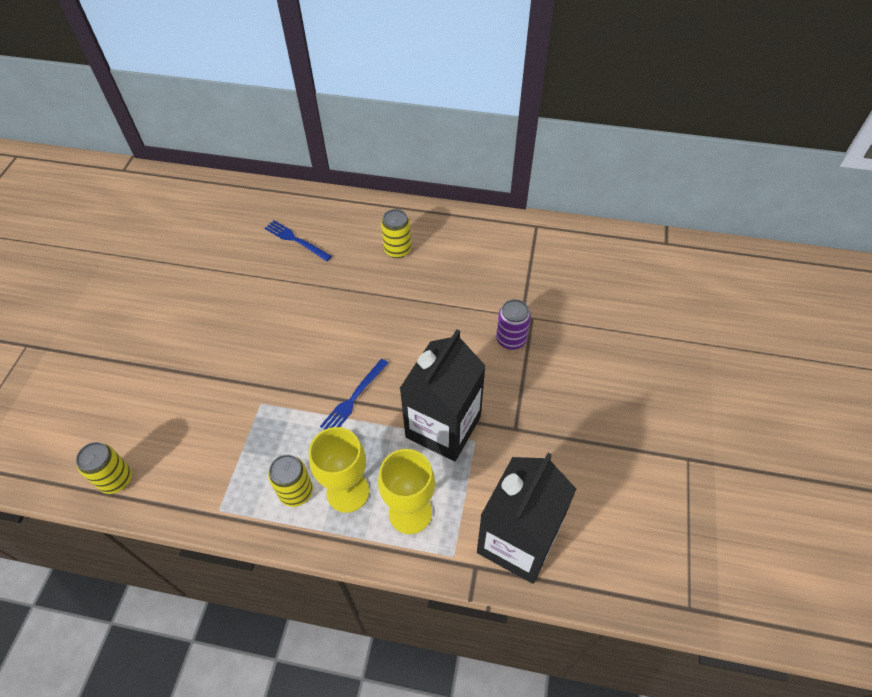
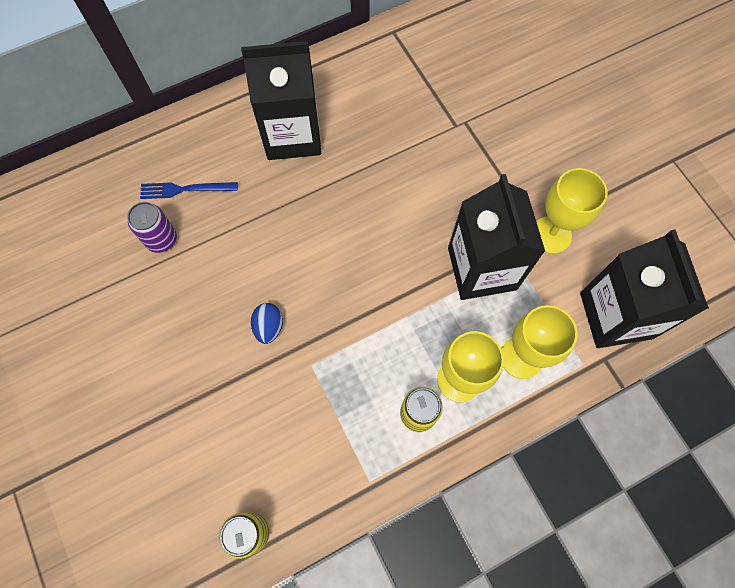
camera: 40 degrees left, 15 degrees up
blue fork [320,359,389,430] -> none
yellow can [381,209,411,258] -> black carton [241,41,321,160]
purple can [496,299,531,350] -> purple can moved to [127,202,177,253]
none -> blue egg [251,303,283,344]
none -> yellow goblet [536,168,608,254]

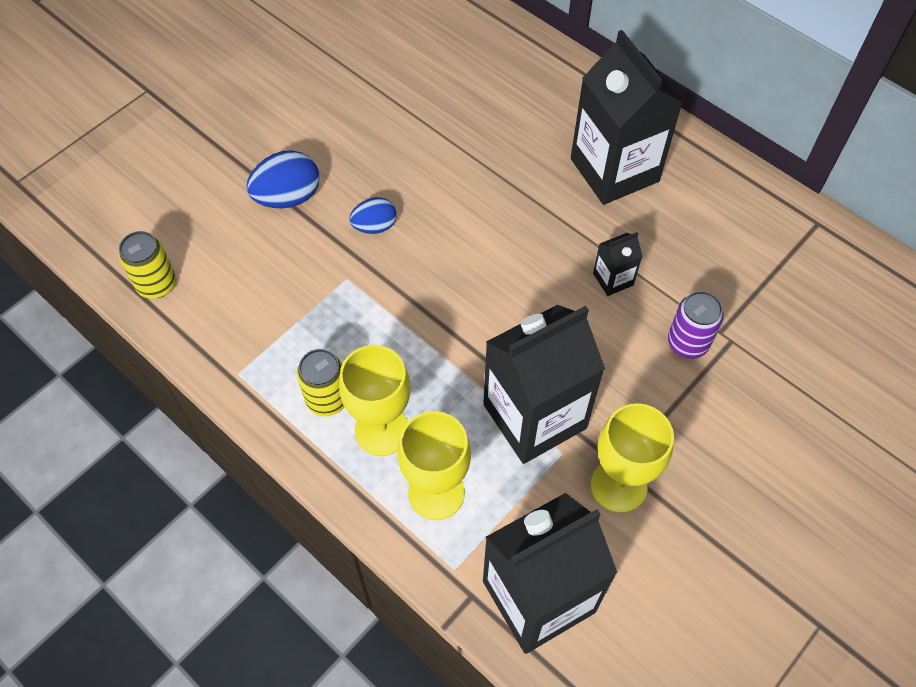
camera: 70 degrees right, 10 degrees down
purple can [127,202,177,253] -> purple can moved to [668,291,724,359]
blue fork [140,182,238,199] -> none
none -> blue egg [246,150,319,208]
none -> black carton [593,232,643,296]

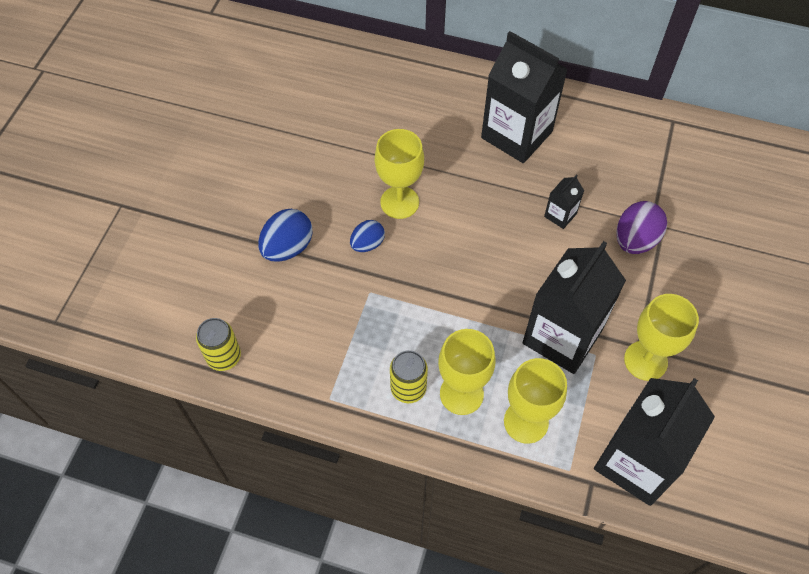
camera: 25 degrees left, 0 degrees up
purple can [668,291,724,359] -> purple egg [617,201,667,254]
none -> yellow goblet [375,129,424,219]

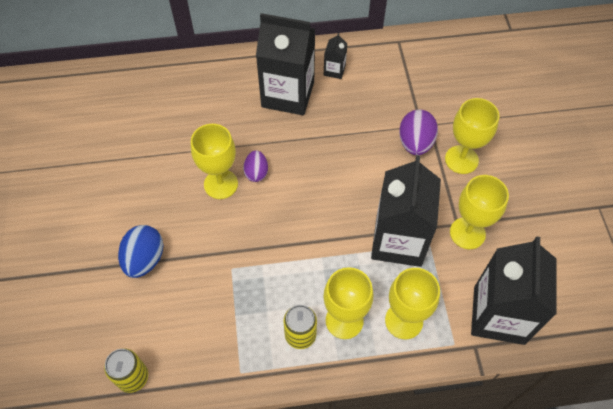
camera: 25 degrees left, 0 degrees up
blue egg [350,220,385,252] -> none
black carton [544,174,584,229] -> black carton moved to [324,33,347,79]
none -> purple egg [243,150,268,182]
none -> yellow goblet [445,98,499,174]

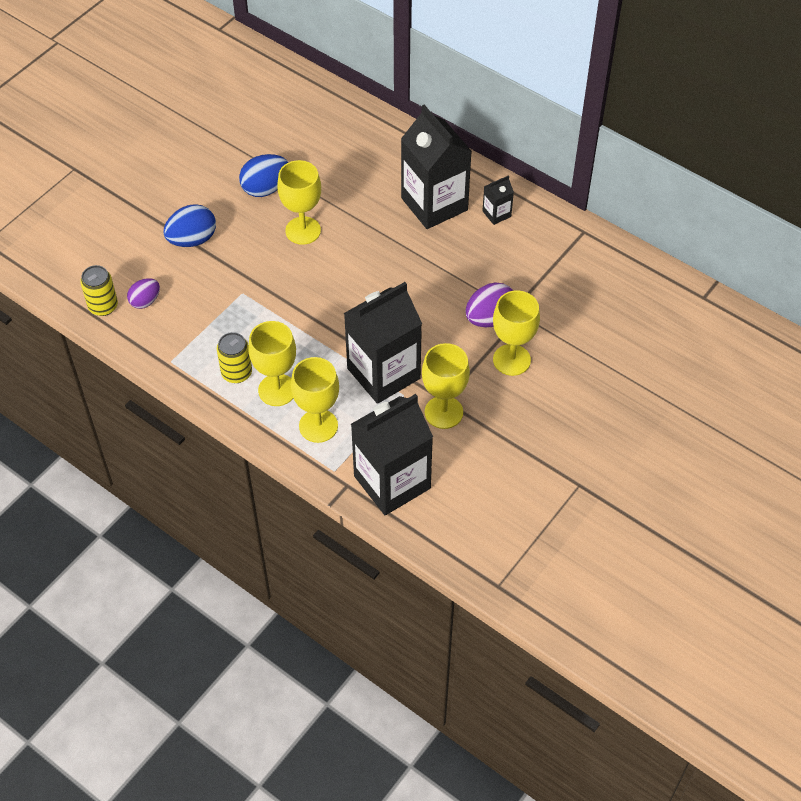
camera: 45 degrees right, 5 degrees down
purple egg [243,150,268,182] -> purple egg moved to [127,278,160,309]
none -> blue egg [239,154,288,197]

